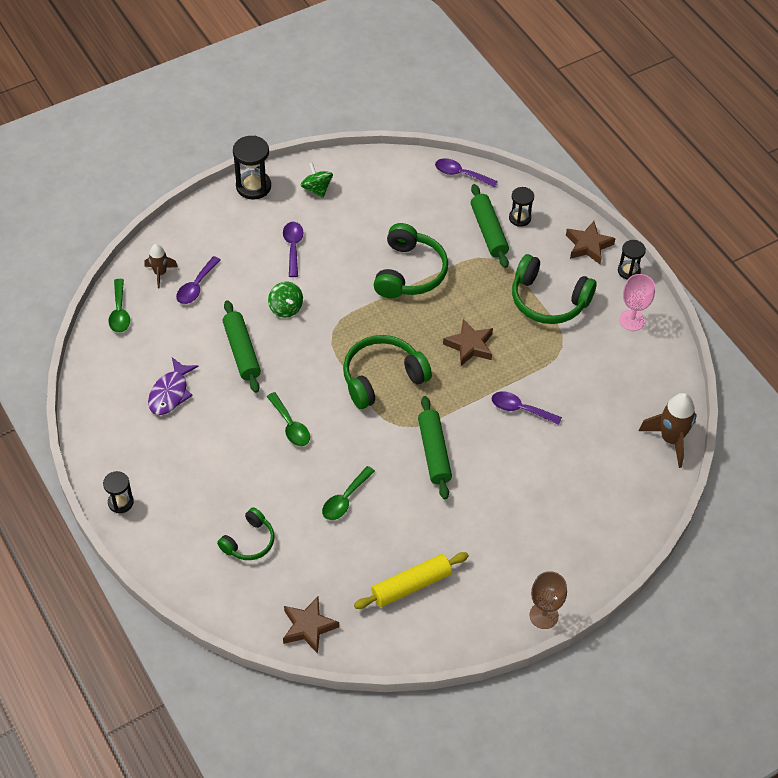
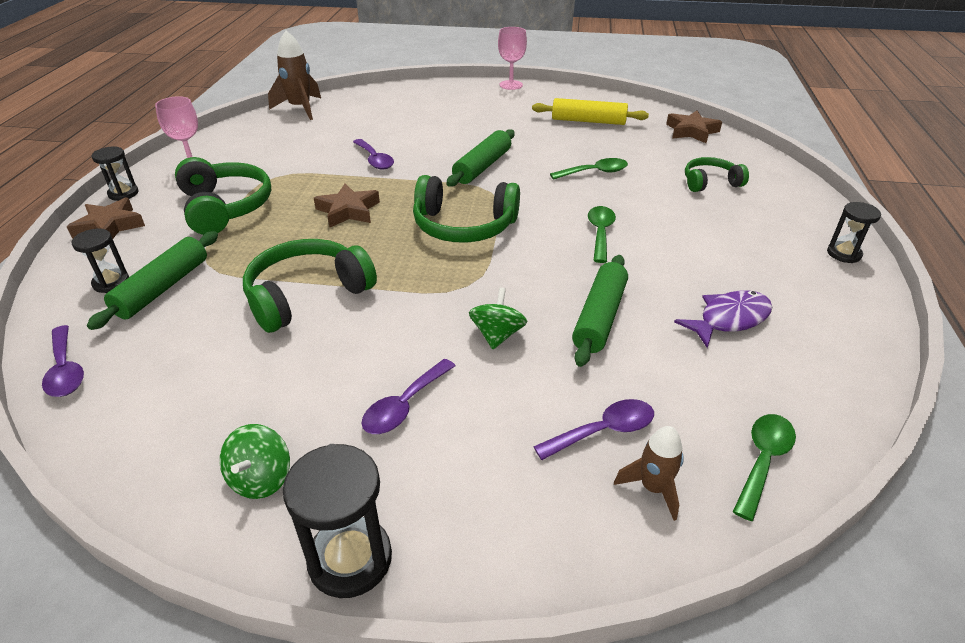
camera: 140 degrees left, 15 degrees down
brown goblet [529,571,567,629] -> pink goblet [498,27,527,90]

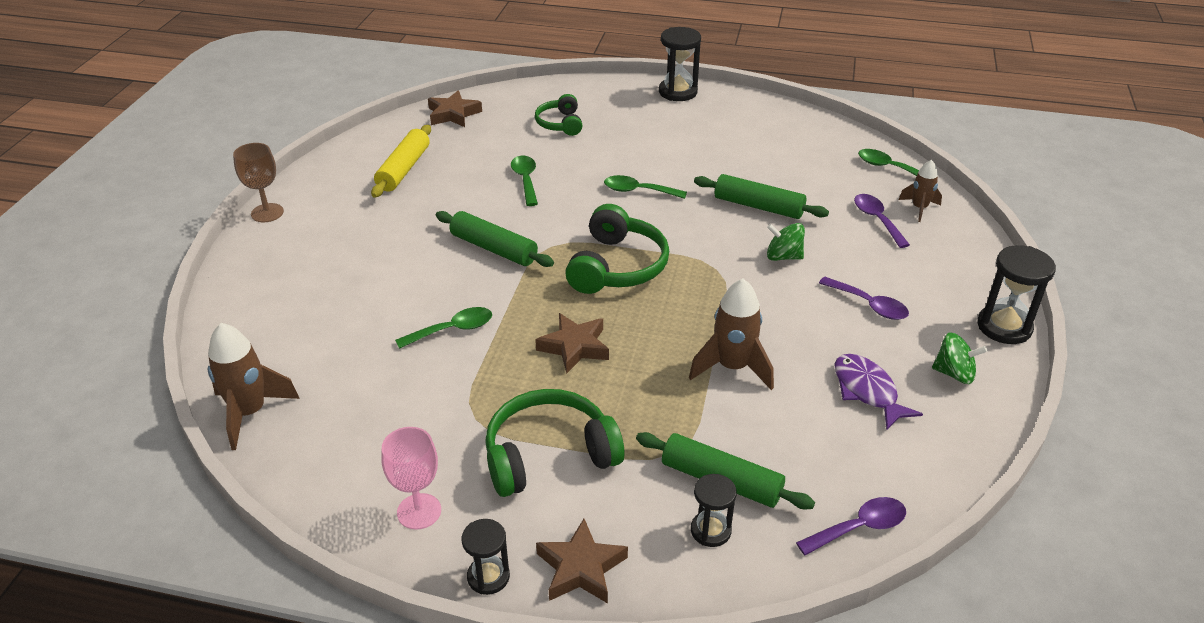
camera: 85 degrees left, 0 degrees up
green headphones [243,239,377,333] -> brown rocket [689,279,774,390]
purple spoon [353,139,394,170] -> green spoon [395,307,492,349]
pink goblet [498,27,527,90] -> brown goblet [233,143,284,222]
purple fish [674,291,773,348] -> purple fish moved to [834,354,923,430]
black hourglass [827,202,881,263] -> black hourglass [659,27,701,101], size x1.60

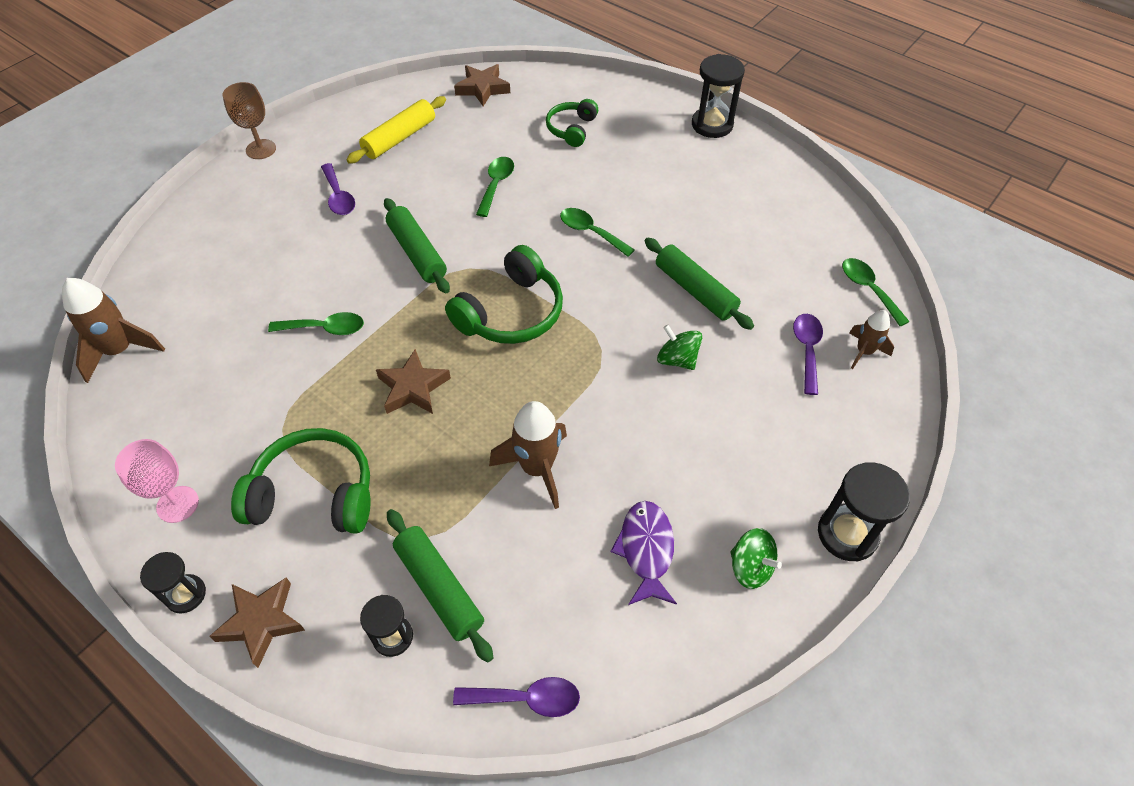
camera: 25 degrees right, 15 degrees up
purple spoon [819,277,909,320] -> purple spoon moved to [321,163,355,215]

